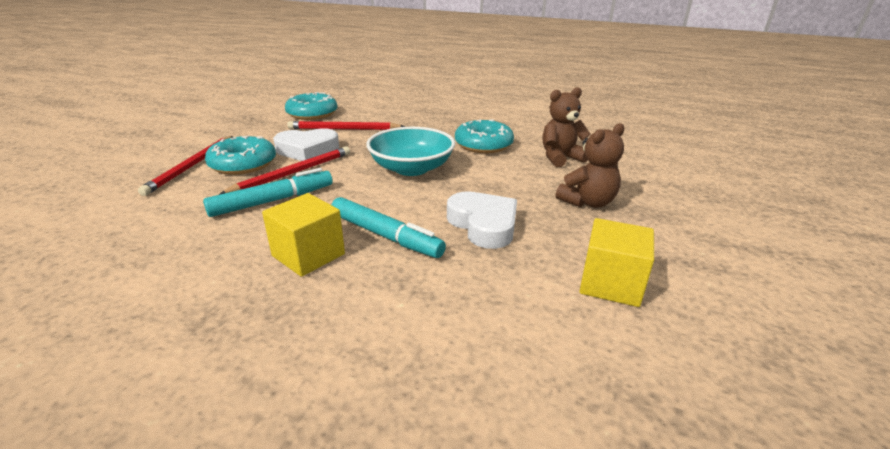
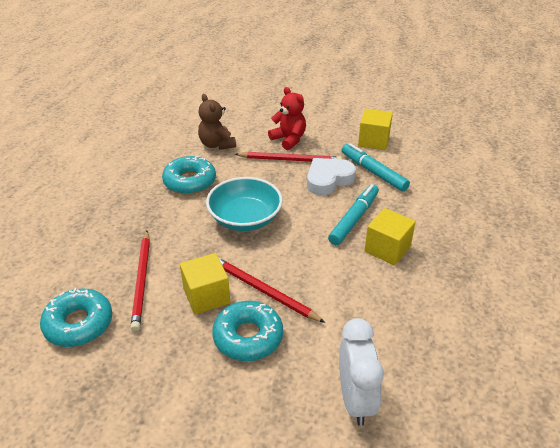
camera: 95 degrees left, 10 degrees up
red pencil [138,136,233,196] -> red pencil moved to [235,152,342,162]
turquoise marker [203,168,333,217] -> turquoise marker moved to [342,143,410,192]
white heart [273,128,339,161] -> yellow cube [180,253,230,315]
brown teddy bear [556,123,624,208] -> red teddy bear [268,87,306,150]
none -> white clock [339,318,384,426]

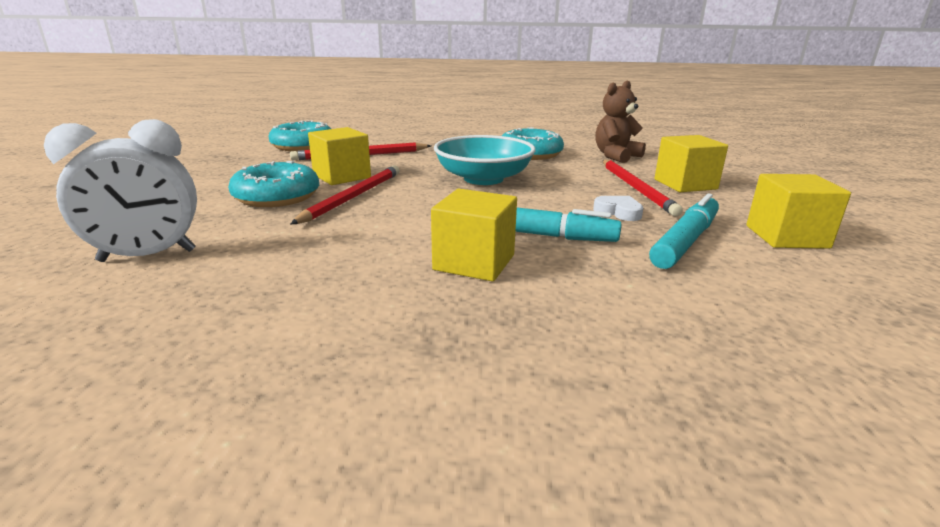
camera: 75 degrees right, 15 degrees down
red teddy bear [268,87,306,150] -> yellow cube [654,135,728,192]
white heart [307,158,356,195] -> white heart [593,196,644,221], size x0.54

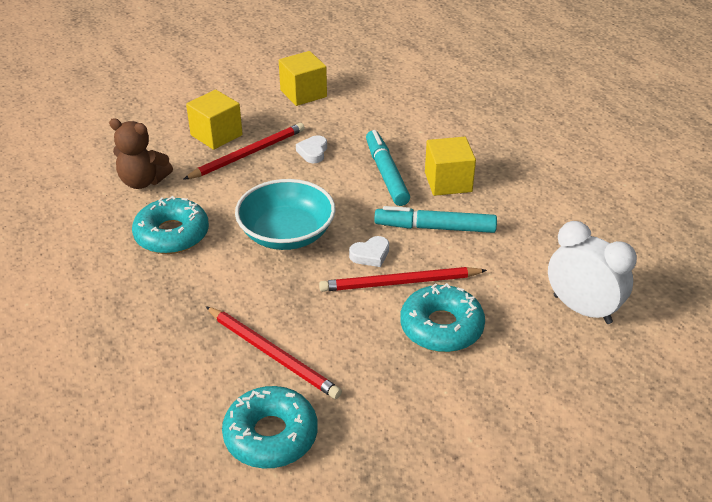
camera: 120 degrees left, 15 degrees up
yellow cube [308,127,371,185] -> none
turquoise marker [649,193,719,269] -> turquoise marker moved to [374,206,497,233]
none -> white heart [349,236,389,267]

